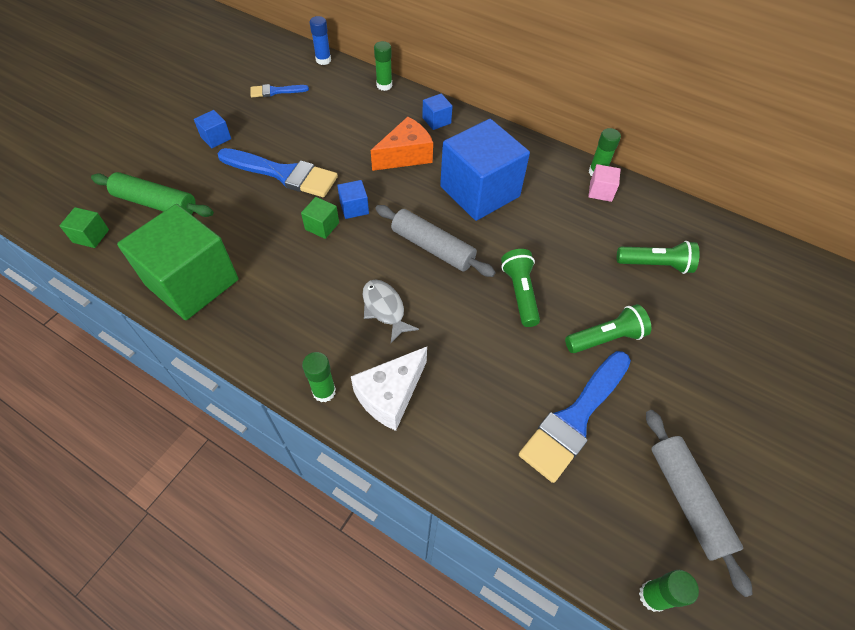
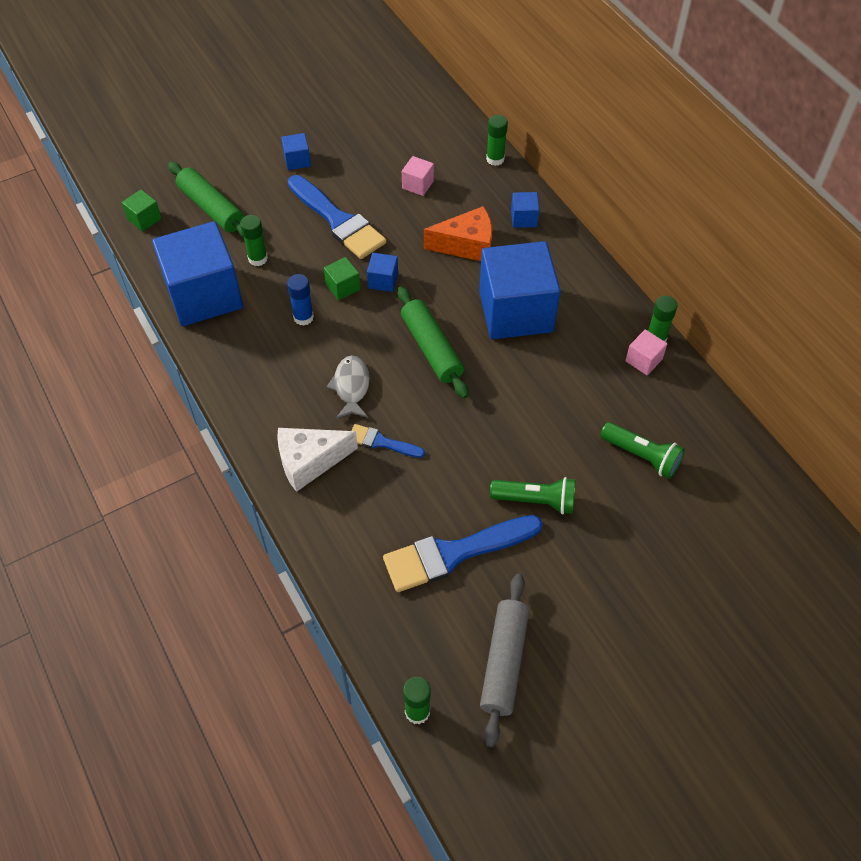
camera: 30 degrees right, 0 degrees up
green cube [117,204,238,320] -> blue cube [152,221,243,326]
blue brush [251,84,309,97] -> blue brush moved to [351,424,425,458]
green glue stick [302,352,336,402] -> green glue stick moved to [240,215,268,266]
blue glue stick [310,16,331,65] -> blue glue stick moved to [287,274,314,326]
grey rolling pin [375,205,496,277] -> green rolling pin [397,287,469,399]
green flashlight [501,249,540,327] -> none
none -> pink cube [402,156,434,196]

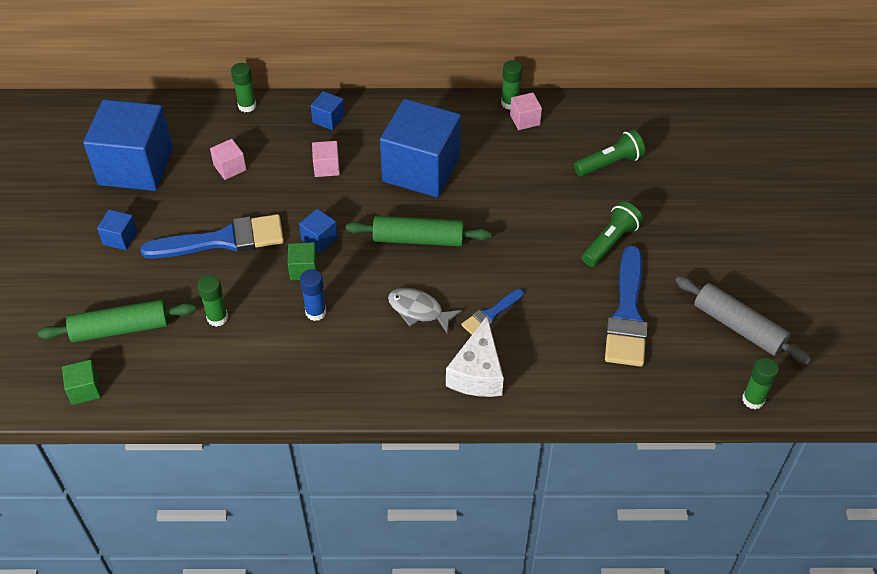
camera: 60 degrees left, 5 degrees down
blue cube [152,221,243,326] -> blue cube moved to [83,99,173,191]
orange cheese [424,206,492,261] -> pink cube [312,141,340,177]

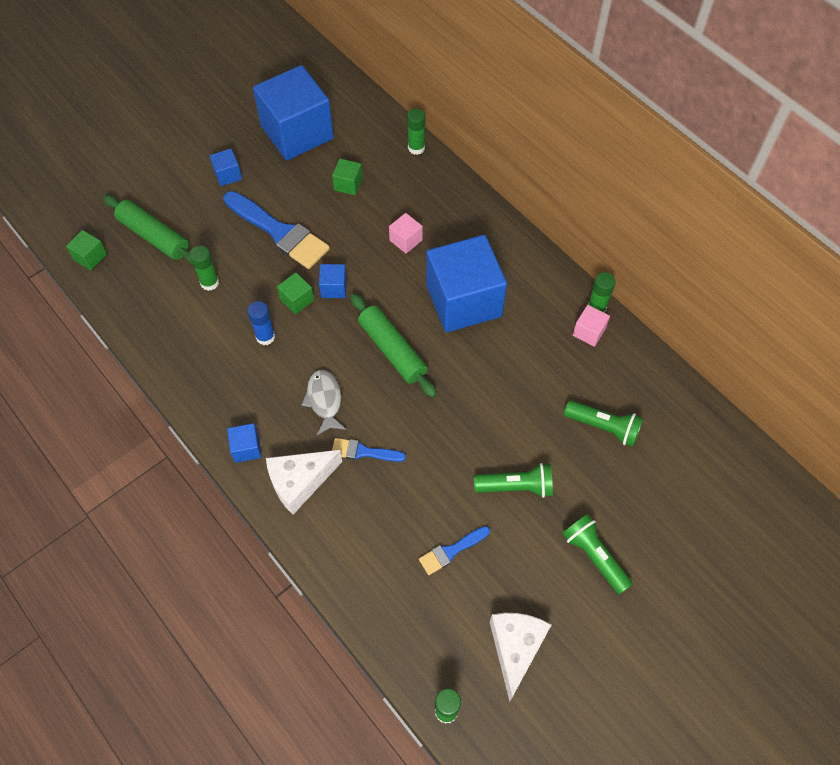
camera: 50 degrees right, 10 degrees up
pink cube [210,139,246,180] -> green cube [332,159,363,195]
blue cube [311,91,345,130] -> blue cube moved to [227,423,262,463]
blue brush [605,246,648,367] -> blue brush [419,526,490,575], size x0.51
grey rolling pin [675,276,811,364] -> white cheese [490,613,552,702]
none -> green flashlight [562,514,633,594]

